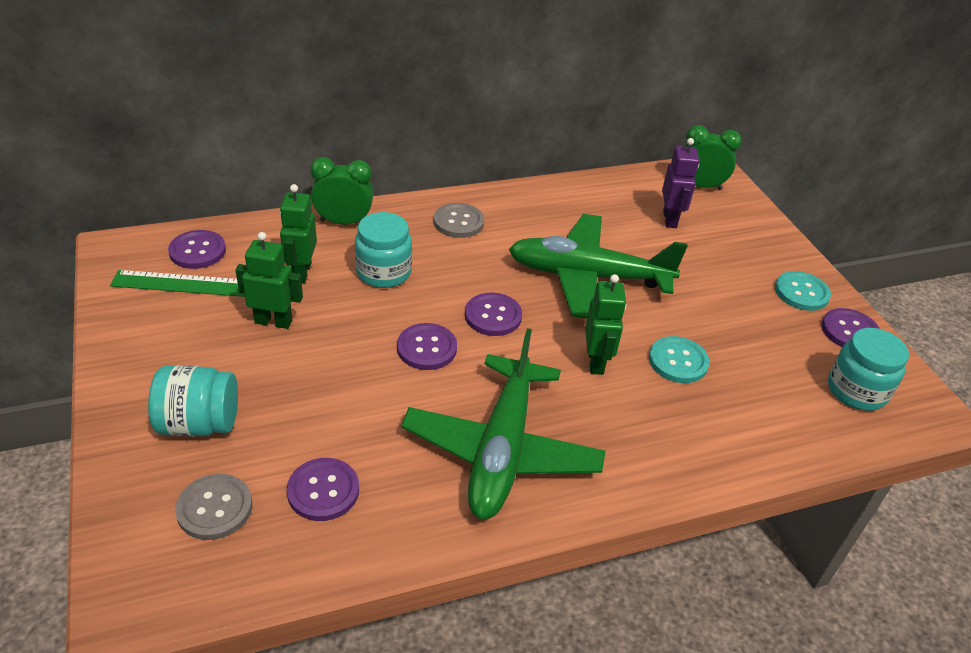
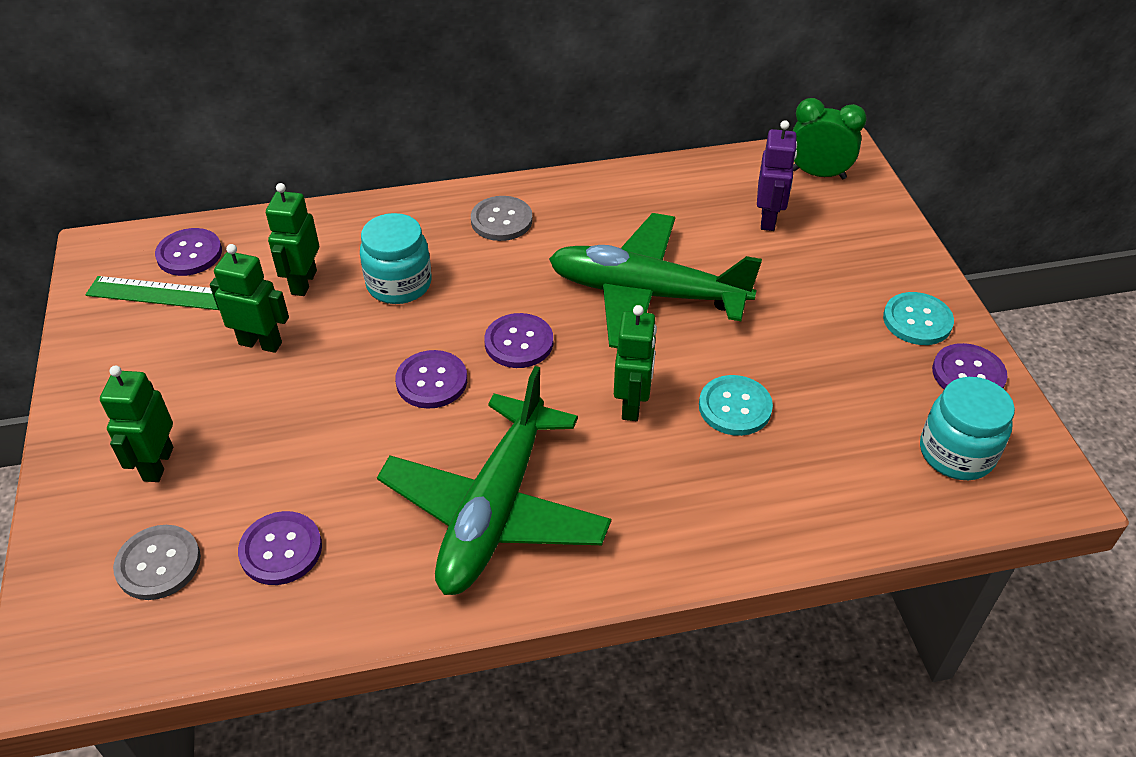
camera: 10 degrees right, 5 degrees up
turquoise jar [148,365,238,436] -> green robot [100,366,173,482]
green clock [311,157,373,224] -> none

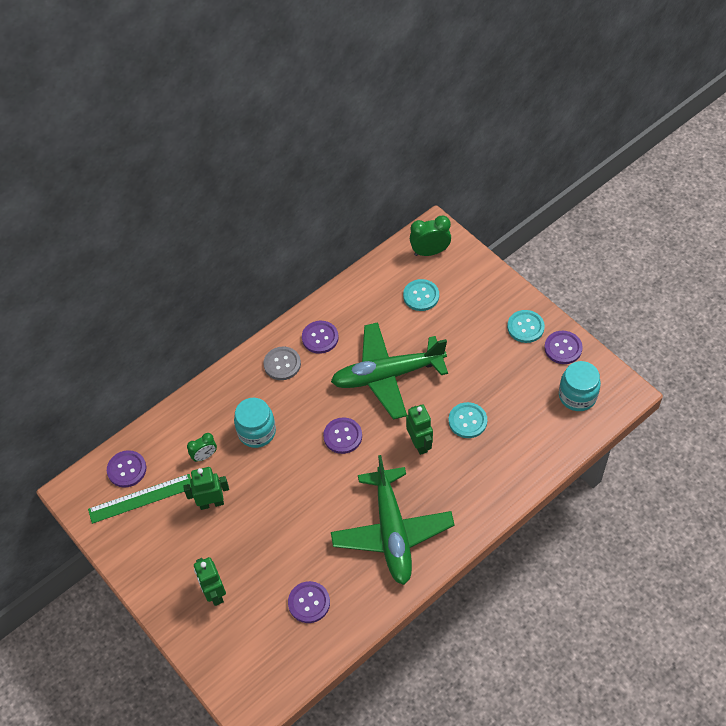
camera: 25 degrees left, 10 degrees up
grey button [113,525,201,600] -> none
green robot [266,183,319,296] -> green clock [187,433,217,462]
purple button [395,350,467,409] -> purple button moved to [302,321,339,354]
purple robot [757,120,797,231] -> turquoise button [403,279,439,311]

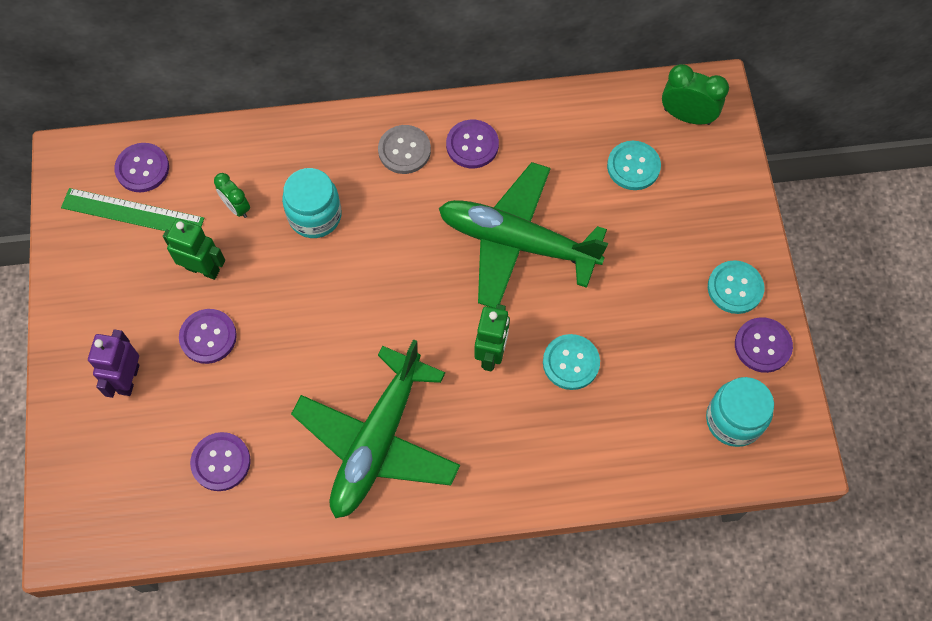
camera: 30 degrees right, 10 degrees up
green clock [187,433,217,462] -> green clock turned 45 degrees clockwise [214,173,250,218]
green robot [194,557,226,606] -> purple robot [88,329,139,398]
purple button [323,417,362,454] -> purple button moved to [179,309,237,364]

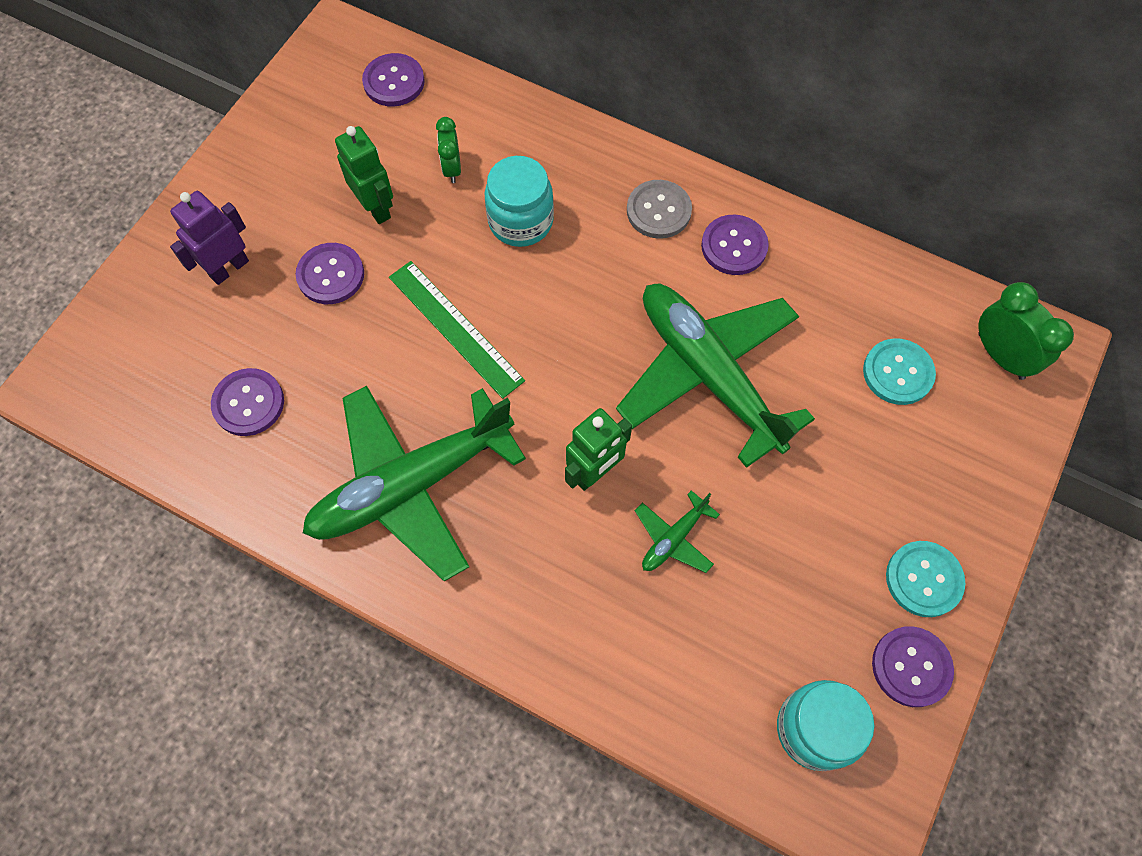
camera: 35 degrees right, 0 degrees up
green ruler [61,188,204,231] -> green ruler moved to [389,261,525,399]
turquoise button [543,334,600,390] -> green plane [635,490,720,573]

